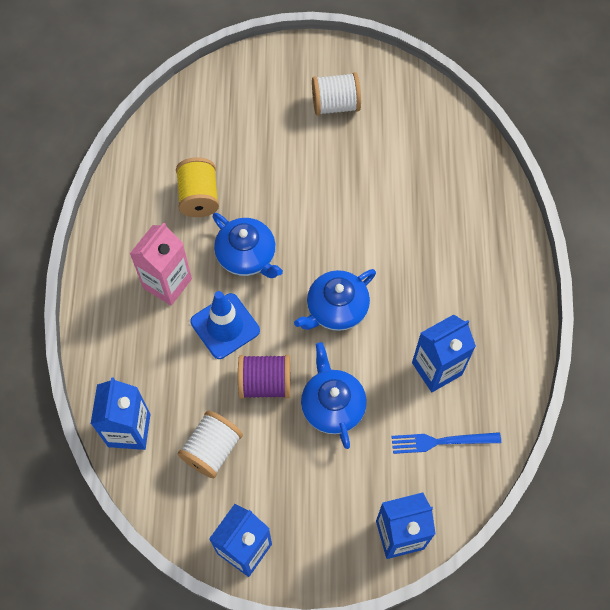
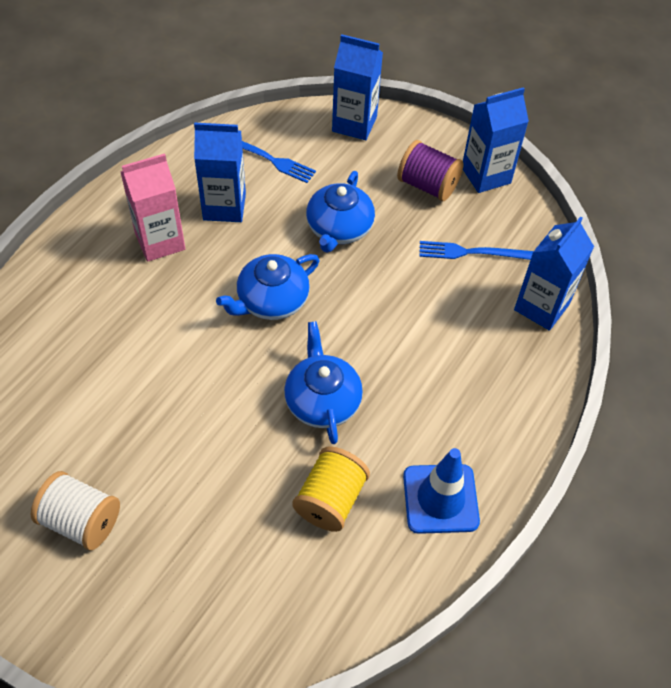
camera: 150 degrees left, 10 degrees down
pink carton [130,223,192,306] -> pink carton moved to [120,153,185,262]
white spool [178,411,243,478] -> blue fork [419,241,533,260]
blue traffic cone [190,291,260,359] -> blue traffic cone moved to [403,448,480,534]
purple spool [238,355,290,399] -> purple spool moved to [397,140,464,201]
blue teapot [294,269,376,331] -> blue teapot turned 150 degrees clockwise [216,254,319,320]

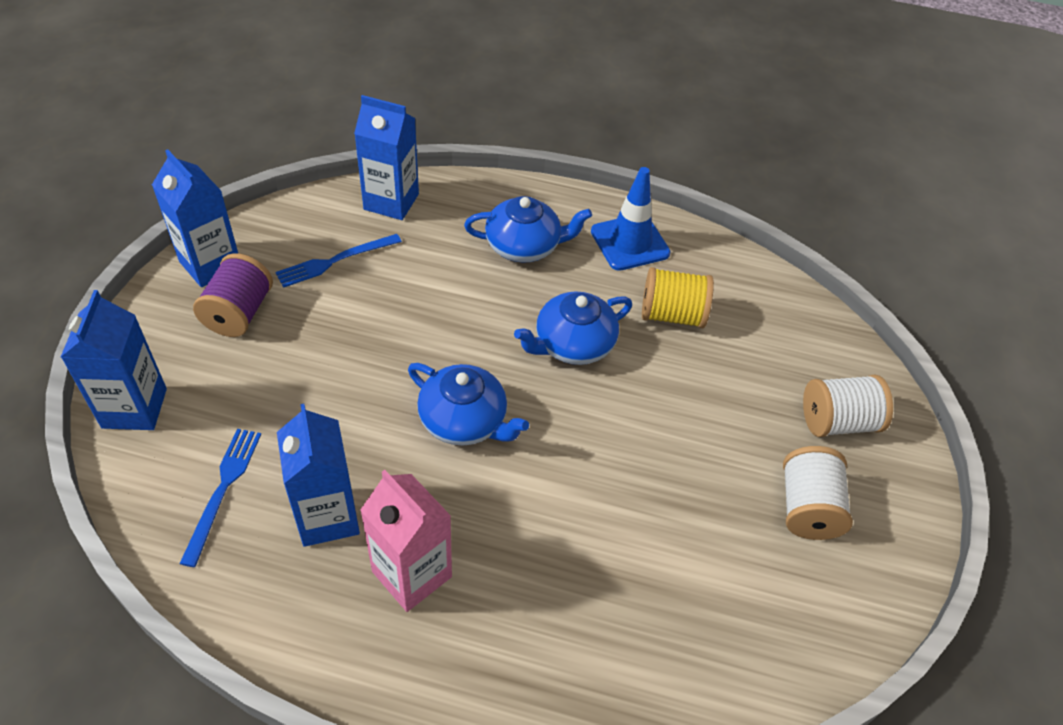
camera: 110 degrees left, 5 degrees down
blue teapot [306,171,375,253] -> blue teapot moved to [464,196,592,263]
blue fork [419,241,533,260] -> blue fork turned 75 degrees clockwise [275,234,402,288]
none -> white spool [803,375,893,437]

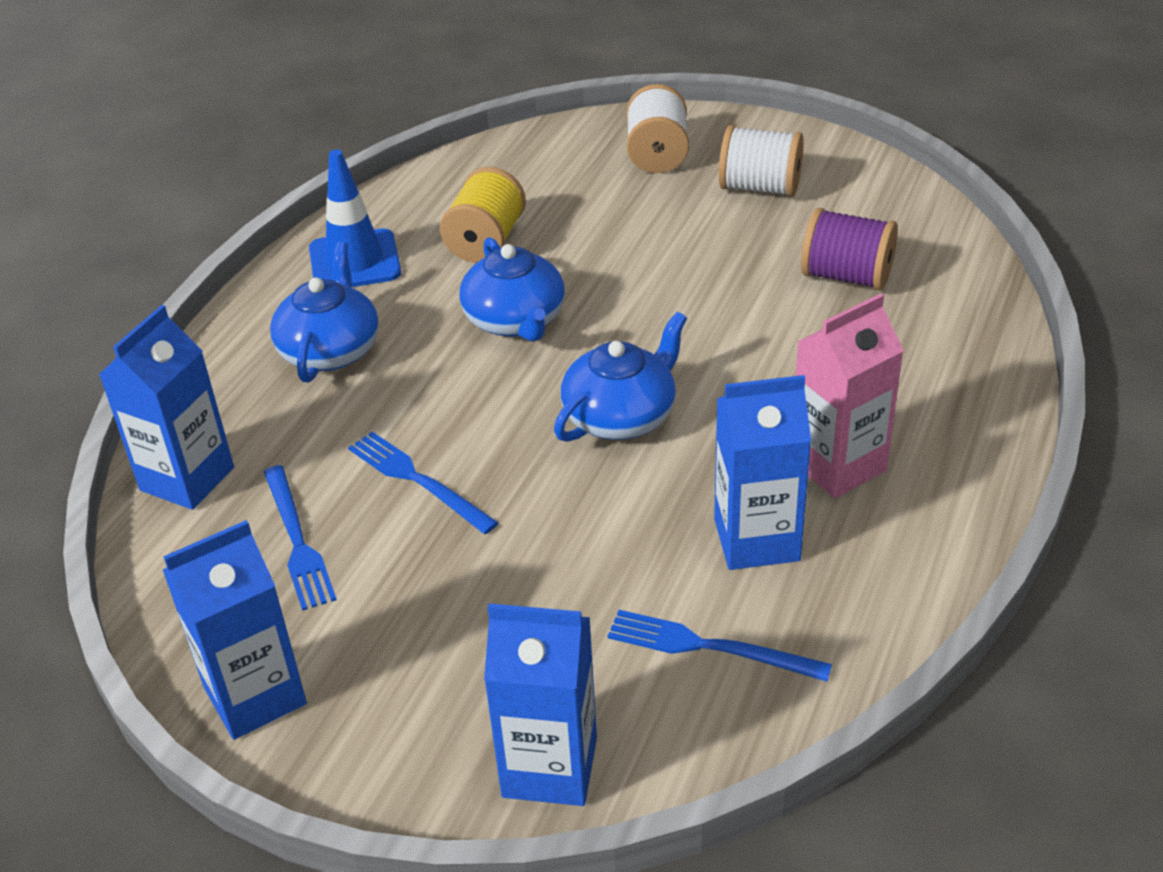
camera: 75 degrees left, 10 degrees down
purple spool [193,253,273,337] -> purple spool moved to [801,208,898,290]
none -> blue fork [348,432,499,534]

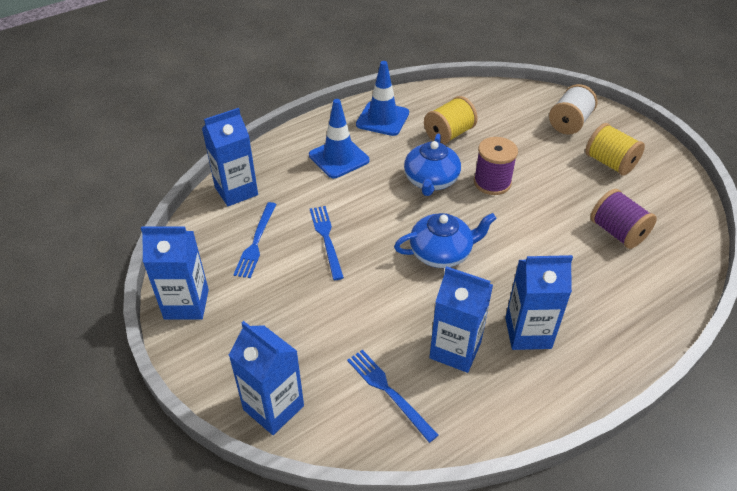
camera: 30 degrees right, 5 degrees up
blue teapot [270,242,379,383] -> blue traffic cone [309,99,369,178]
white spool [719,125,804,197] -> yellow spool [585,123,645,176]
pink carton [796,294,904,499] -> blue carton [505,255,573,350]
none -> purple spool [474,137,518,195]

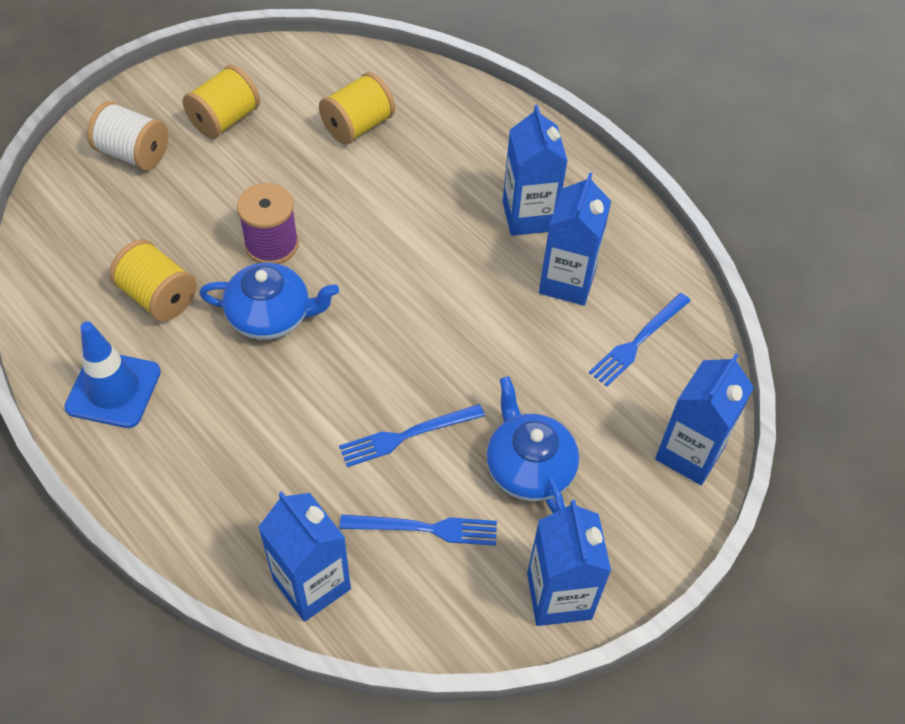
camera: 100 degrees left, 10 degrees up
blue traffic cone [309,99,369,178] -> none
blue teapot [394,213,497,268] -> blue teapot moved to [486,376,579,513]
purple spool [590,189,657,249] -> yellow spool [319,72,395,145]

